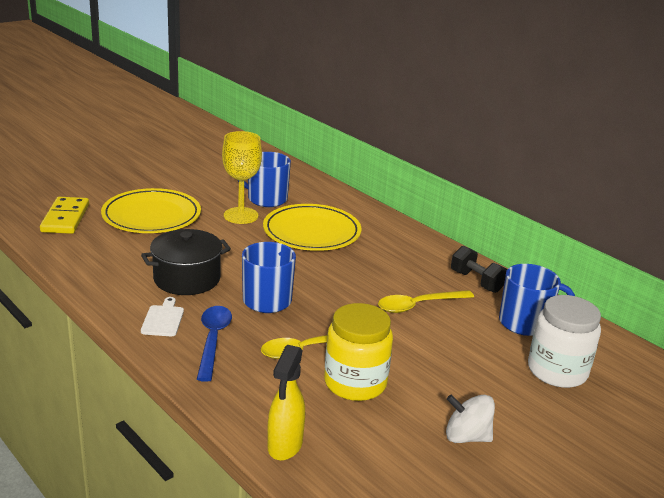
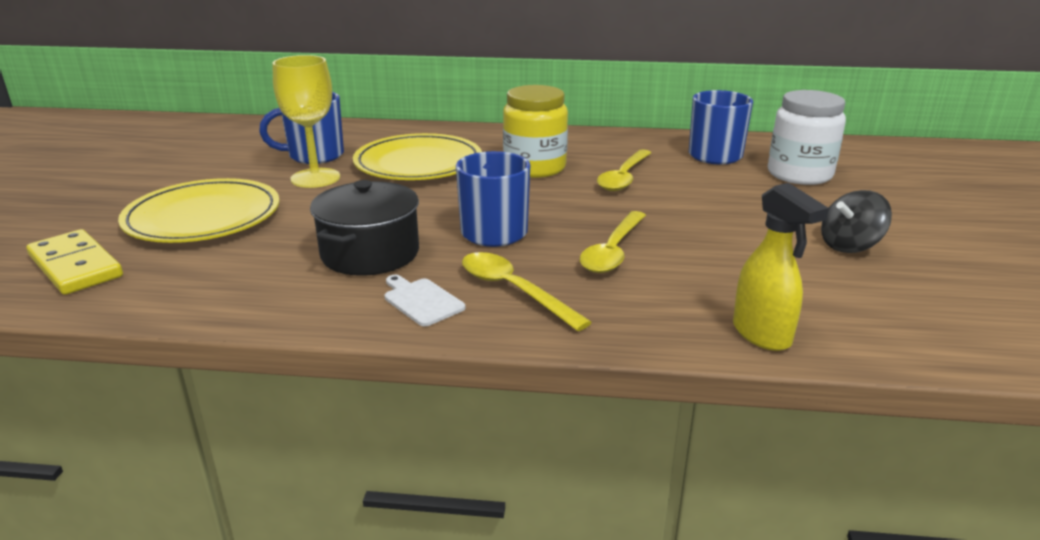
camera: 40 degrees left, 0 degrees up
blue spoon [197,306,232,382] -> yellow spoon [462,252,592,331]
yellow jar [324,303,393,401] -> yellow jar moved to [503,85,568,178]
white spinning top [446,395,495,443] -> black spinning top [821,190,892,253]
black dumbbell [451,246,507,293] -> none

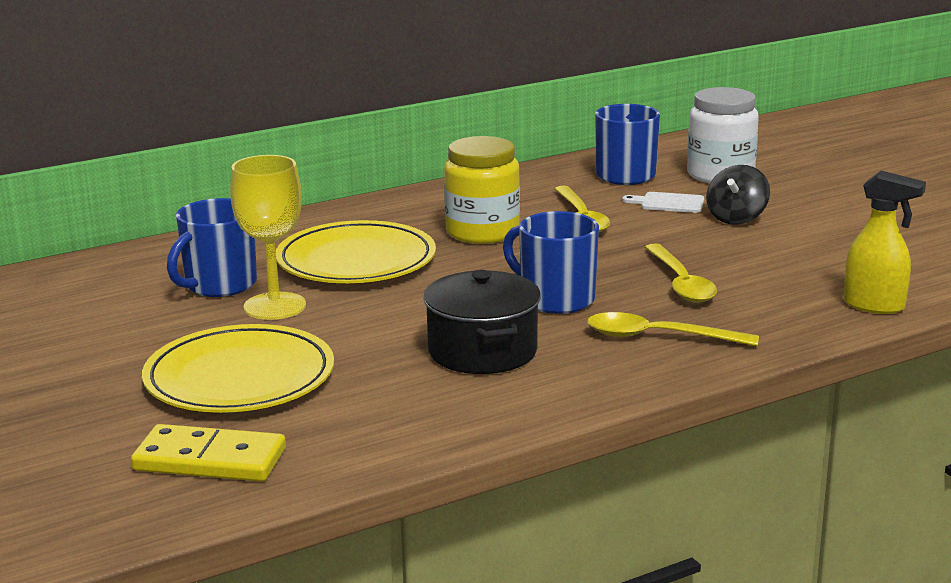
camera: 35 degrees left, 5 degrees down
white cutting board [385,275,465,326] -> white cutting board moved to [622,192,704,213]
black spinning top [821,190,892,253] -> black spinning top moved to [706,165,770,225]

